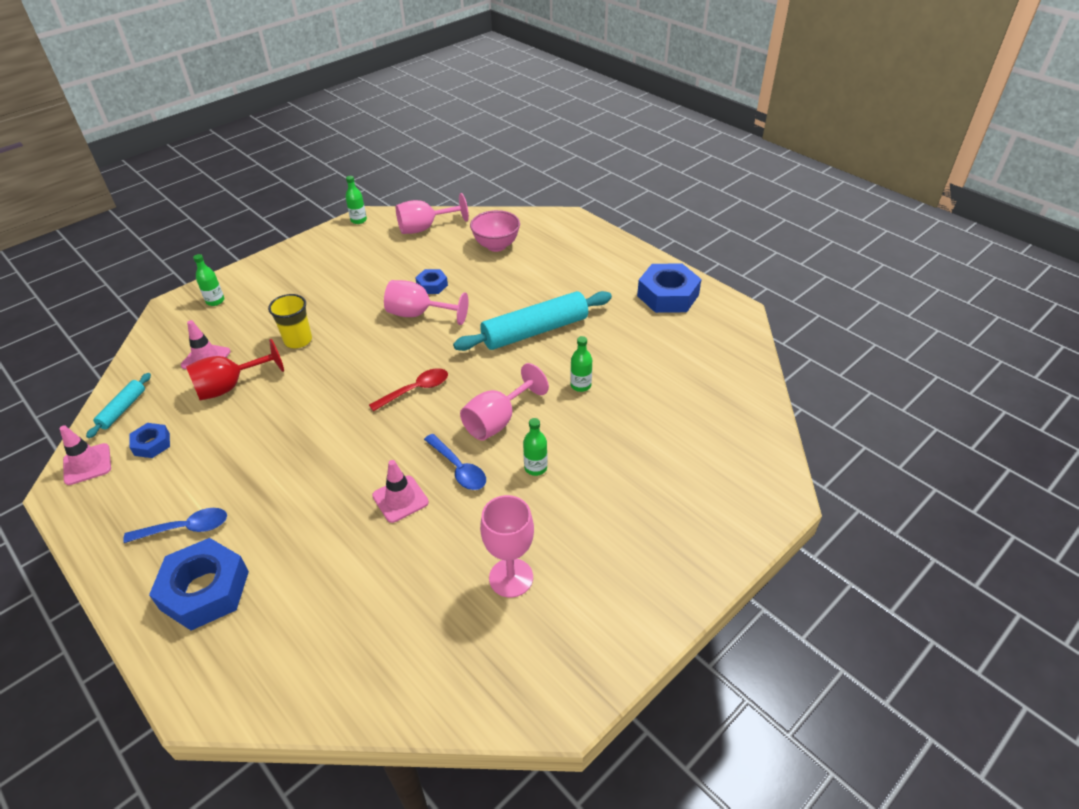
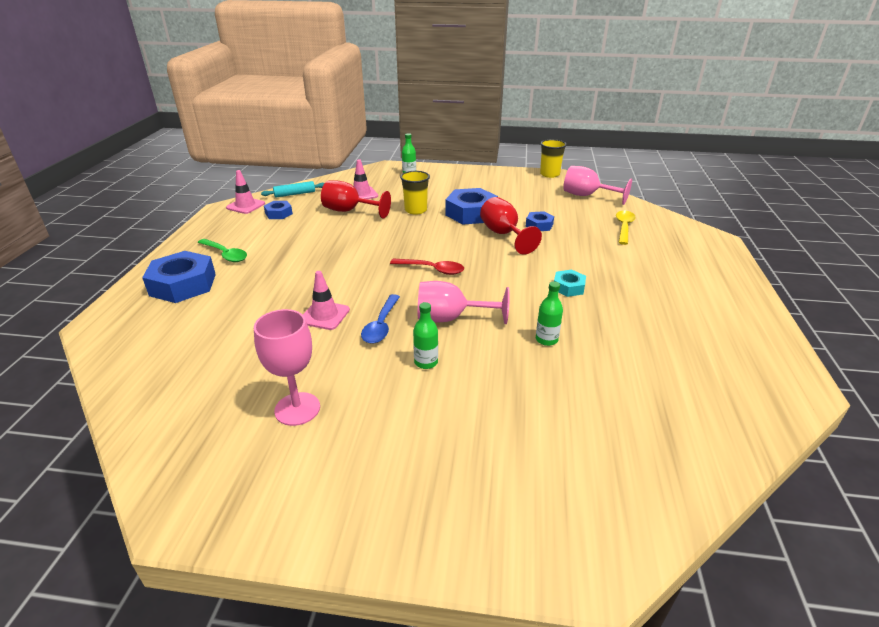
camera: 50 degrees right, 10 degrees down
blue spoon [123,508,227,543] -> green spoon [198,239,247,262]
green bottle [345,176,367,224] -> yellow cup [540,139,567,178]
pink goblet [384,280,468,325] -> red goblet [480,197,542,255]
turquoise rolling pin [453,291,612,351] -> turquoise nut [554,270,586,297]
pink bowl [470,210,520,252] -> yellow spoon [616,211,636,245]
blue nut [637,263,701,313] -> blue nut moved to [445,188,498,224]

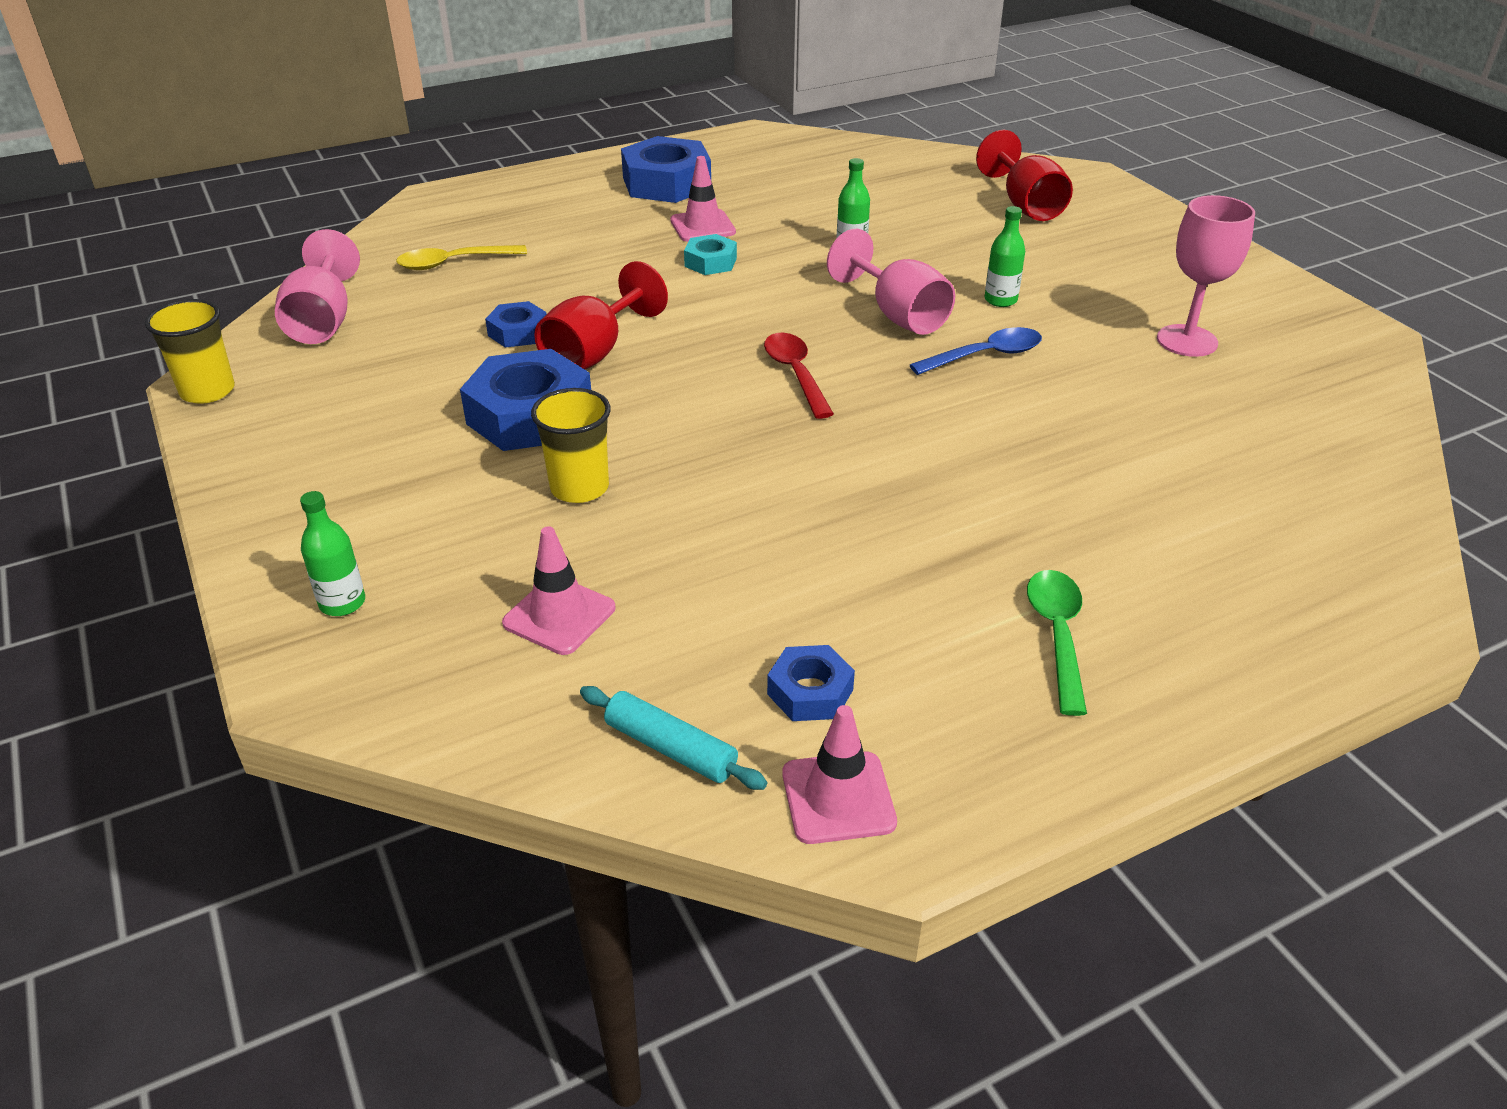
camera: 125 degrees left, 5 degrees up
blue nut [142,251,216,303] -> blue nut moved to [621,136,711,203]
pink traffic cone [303,271,350,330] -> pink traffic cone moved to [670,156,736,242]
red goblet [321,180,391,218] -> red goblet moved to [976,130,1073,221]

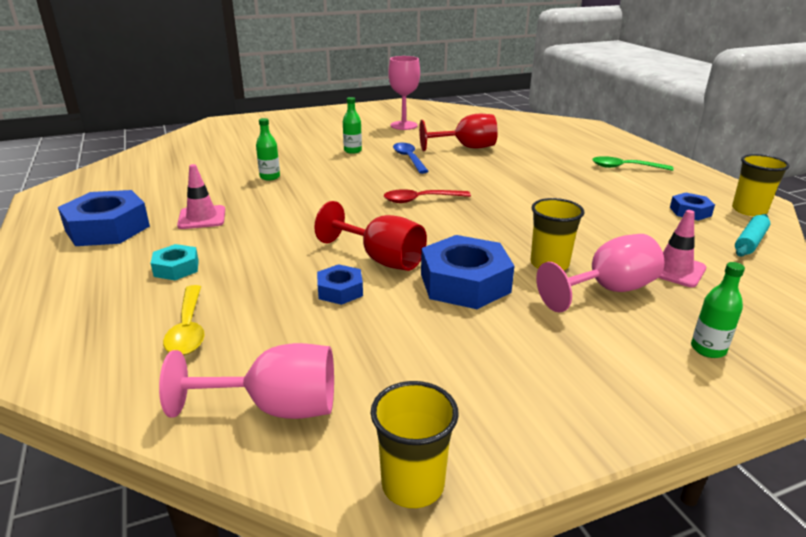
camera: 85 degrees left, 10 degrees down
turquoise nut [684,234,737,275] -> turquoise nut moved to [151,244,199,280]
pink traffic cone [782,705,897,844] -> yellow cup [732,154,790,216]
pink goblet [827,229,955,335] -> pink goblet moved to [536,234,664,313]
red goblet [976,130,1073,221] -> red goblet moved to [419,114,498,151]

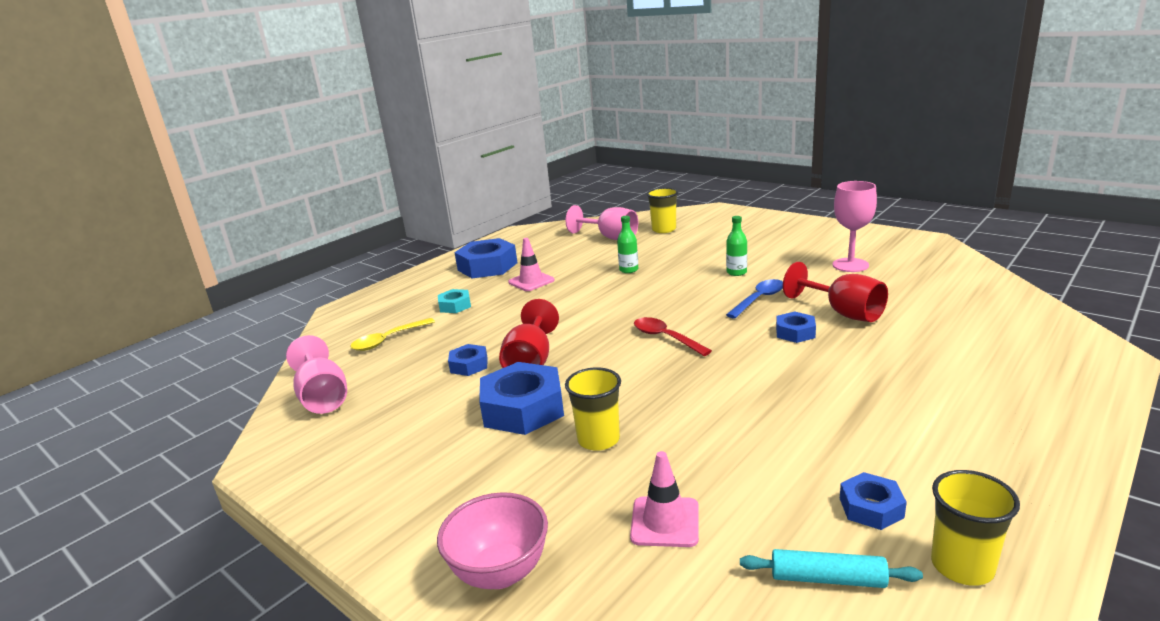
camera: 65 degrees right, 5 degrees down
yellow cup [371,381,459,508] -> yellow cup moved to [647,188,678,233]
pink goblet [536,234,664,313] -> pink goblet moved to [566,205,638,240]
green spoon [592,156,673,171] -> none
green bottle [691,262,745,358] -> pink bowl [437,492,548,589]
none -> blue nut [776,311,816,343]

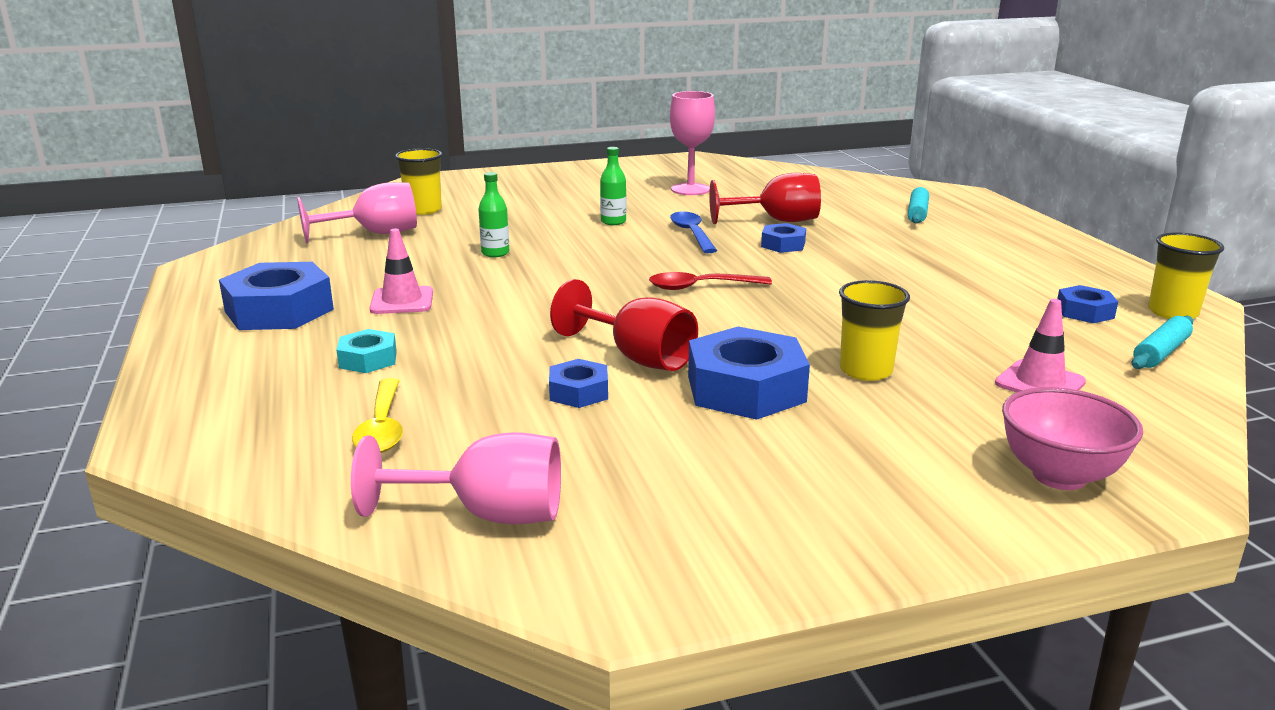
camera: 60 degrees left, 0 degrees up
none -> turquoise rolling pin [908,187,929,223]

